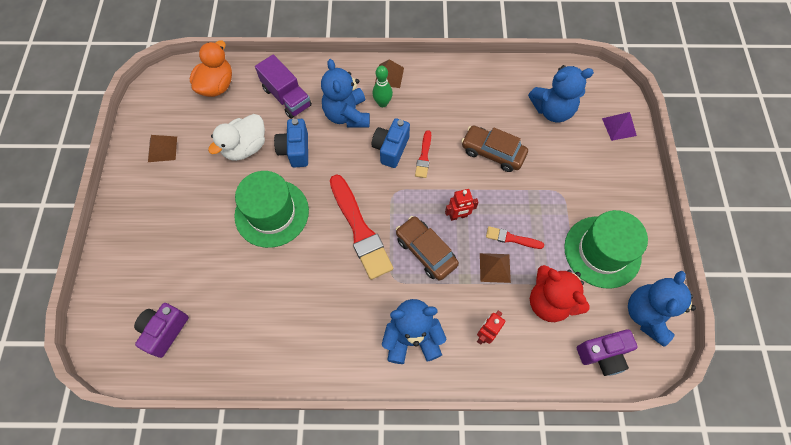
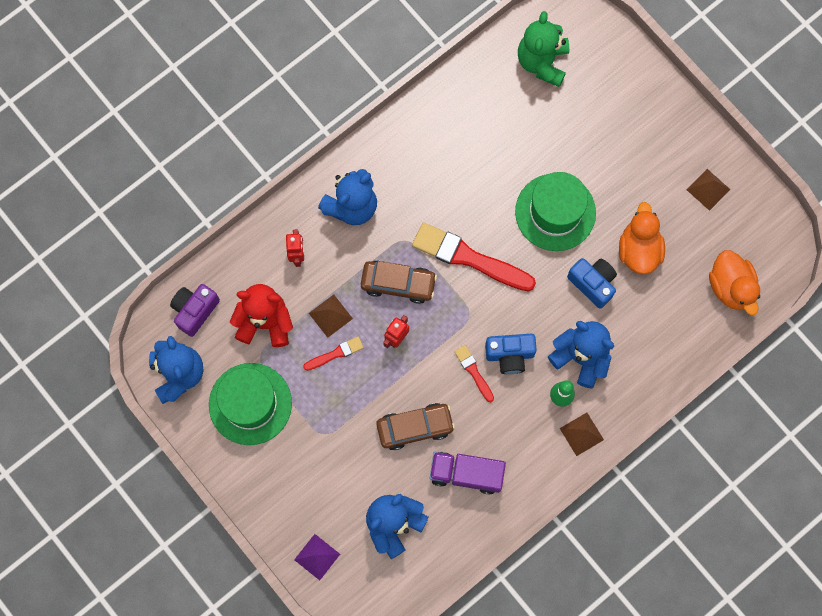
camera: 140 degrees right, 10 degrees up
purple camera [134,303,189,358] -> green teddy bear [518,11,569,87]
white duck [208,114,265,161] -> orange duck [619,202,665,274]
purple truck [255,54,312,119] -> purple truck moved to [430,452,506,494]
blue camera [372,118,410,168] -> blue camera turned 105 degrees clockwise [485,334,537,374]

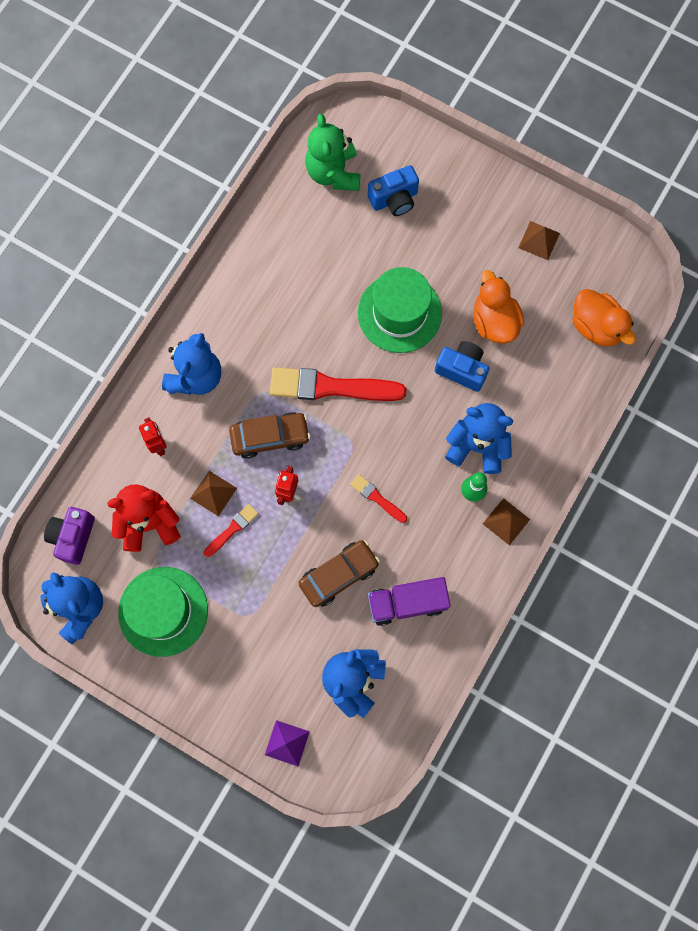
camera: 20 degrees left, 0 degrees up
blue camera [485,334,537,374] -> blue camera moved to [368,165,419,216]

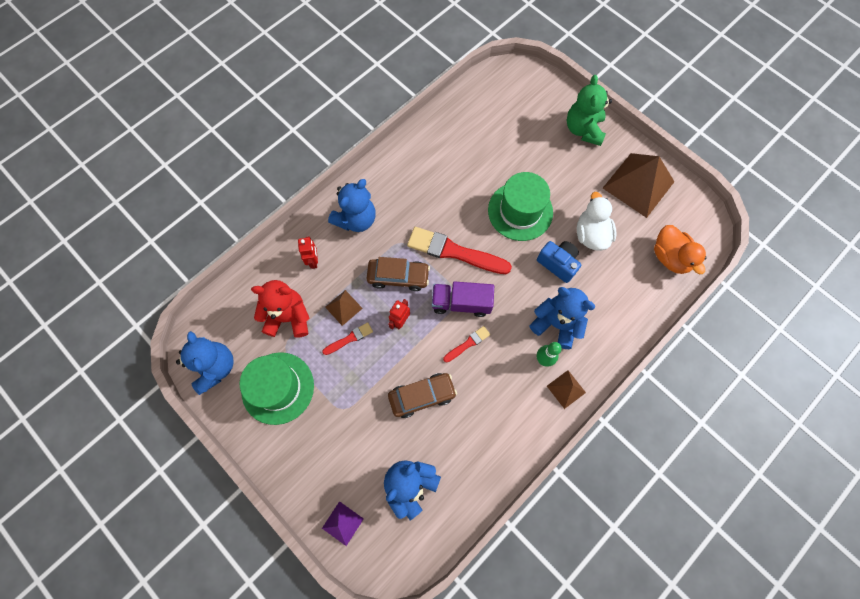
camera: 15 degrees right, 5 degrees down
purple camera [44,507,95,565] -> none
green teddy bear [305,114,361,191] -> green teddy bear moved to [567,75,612,146]
red brush [350,474,407,523] -> red brush turned 90 degrees clockwise [443,326,490,363]
blue camera [368,165,419,216] -> none
purple truck [368,577,451,626] -> purple truck moved to [432,281,494,317]
orange duck [473,270,524,344] -> white duck [577,192,617,251]
brown pyramid [518,221,560,260] -> brown pyramid [603,153,674,218], size x2.10

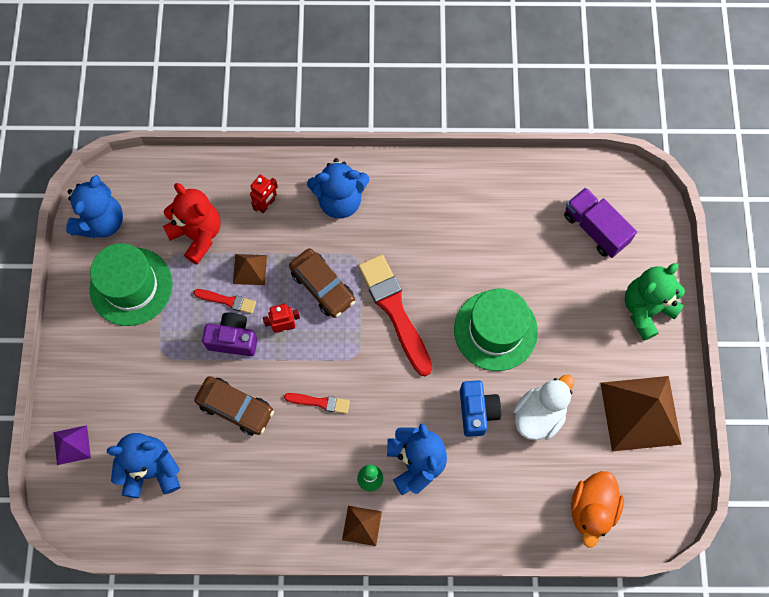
camera: 45 degrees right, 0 degrees up
purple truck [432,281,494,317] -> purple truck moved to [564,187,637,258]
none -> purple camera [202,312,258,356]

